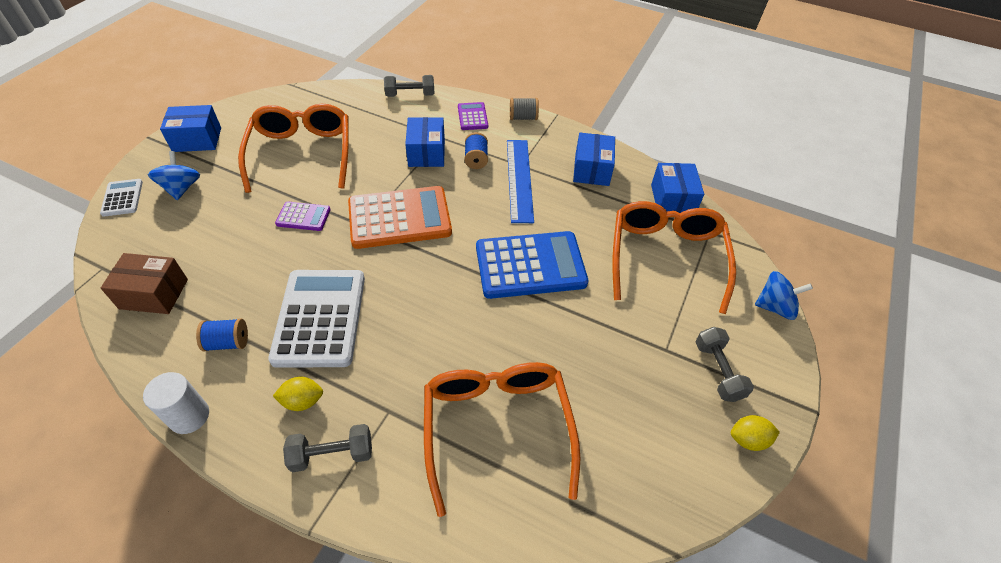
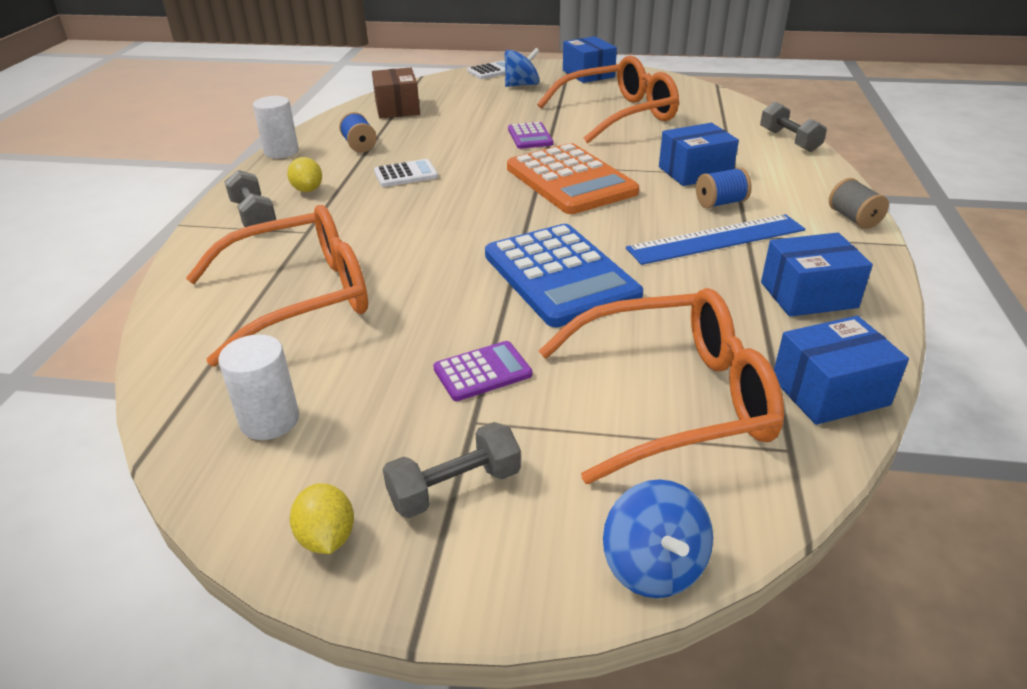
camera: 75 degrees right, 15 degrees down
white calculator [268,270,365,368] -> white calculator [374,159,438,187], size x0.48
purple calculator [458,102,488,130] -> purple calculator moved to [433,341,532,401]
none -> white cylinder [218,334,299,440]

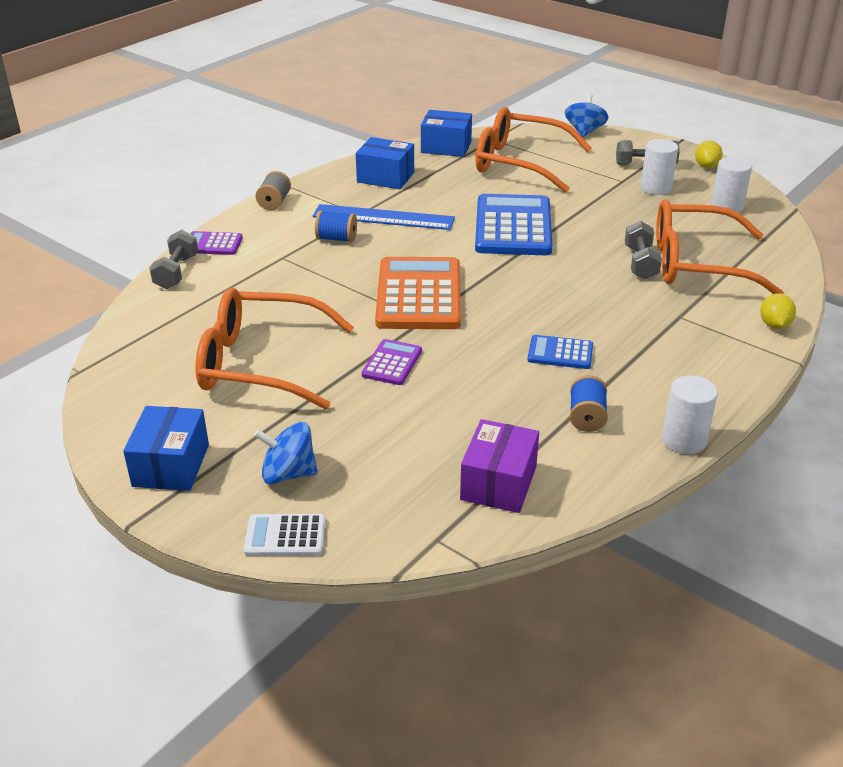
camera: 150 degrees left, 0 degrees up
grey dumbbell [224,170,276,227] -> grey dumbbell moved to [625,221,662,280]
yellow lemon [287,157,322,192] -> yellow lemon moved to [760,293,796,329]
brown box [372,68,420,118] -> purple box [460,419,539,513]
white calculator [374,159,438,187] -> blue calculator [527,335,593,369]
purple calculator [433,341,532,401] -> purple calculator moved to [190,231,243,255]
blue box [659,123,739,186] -> none
none -> white cylinder [641,139,678,195]

